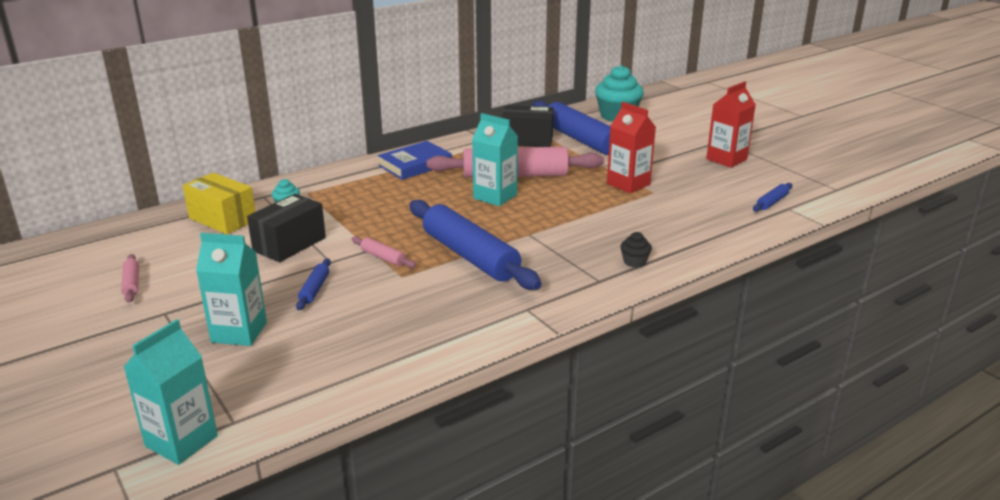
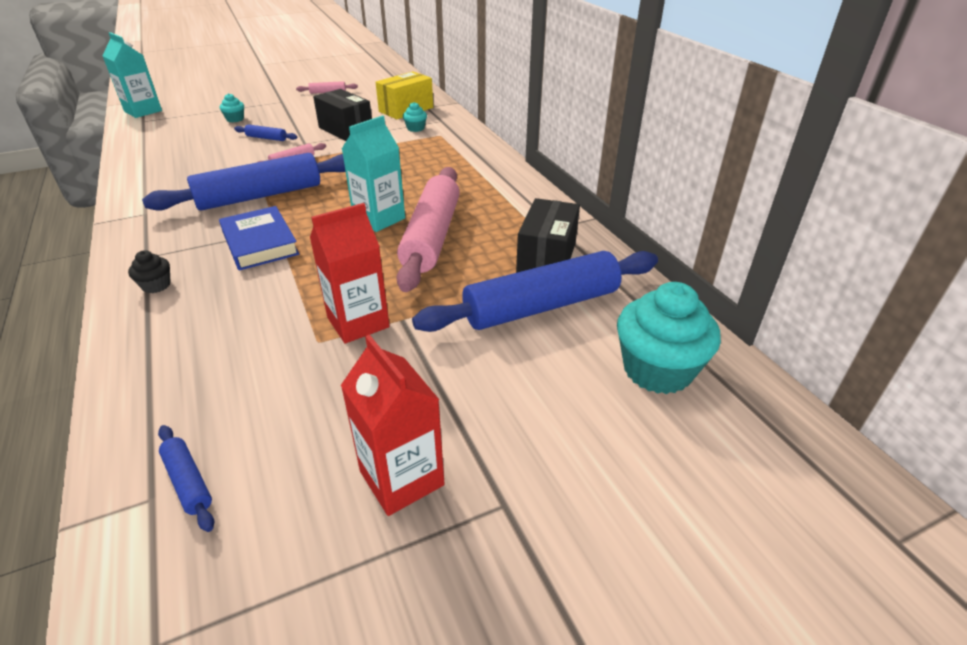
camera: 100 degrees right, 10 degrees up
turquoise carton [196,233,267,346] -> turquoise cupcake [220,93,244,122]
blue book [378,141,452,180] -> blue book moved to [219,206,299,270]

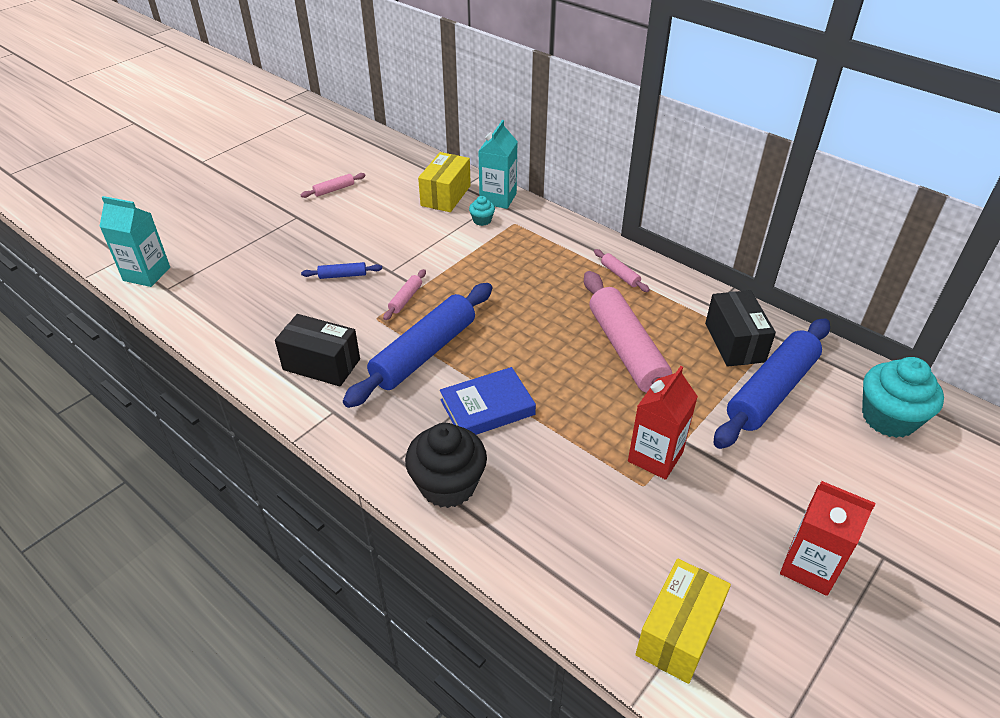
camera: 25 degrees left, 5 degrees up
black cupcake [128,250,171,293] -> black cupcake [405,423,487,508], size x2.17
blue rolling pin [158,425,214,532] -> yellow box [635,559,731,684]
blue book [219,206,299,270] -> blue book turned 60 degrees counterclockwise [440,367,536,435]
turquoise cupcake [220,93,244,122] -> none
black box [313,89,372,141] -> black box moved to [275,314,360,386]
turquoise carton [342,115,405,232] -> turquoise carton moved to [478,120,518,209]
none -> pink rolling pin [594,249,650,292]

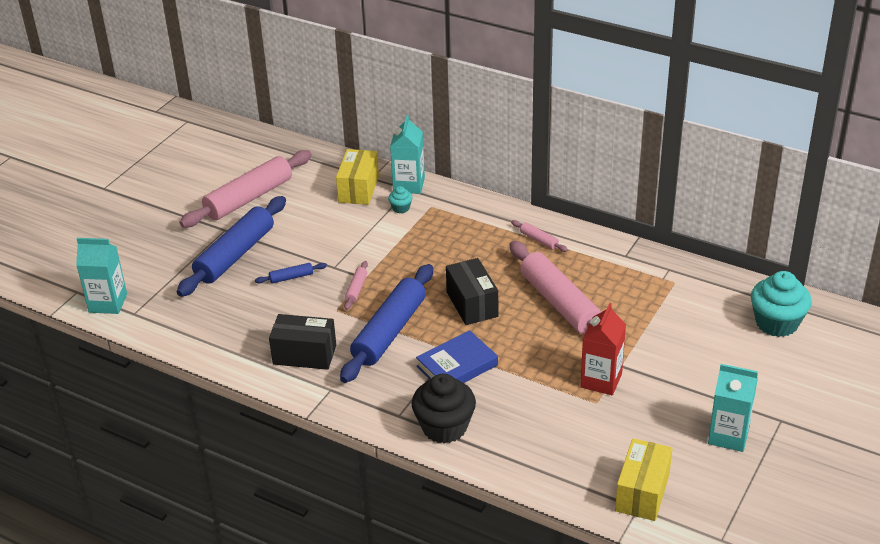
camera: 10 degrees left, 5 degrees down
pink rolling pin [300,173,366,198] -> pink rolling pin [179,150,312,227], size x2.40
black box [705,290,776,367] -> black box moved to [446,258,498,325]
blue rolling pin [713,318,830,449] -> blue rolling pin moved to [177,196,286,297]
red carton [780,481,876,596] -> turquoise carton [708,364,758,452]

